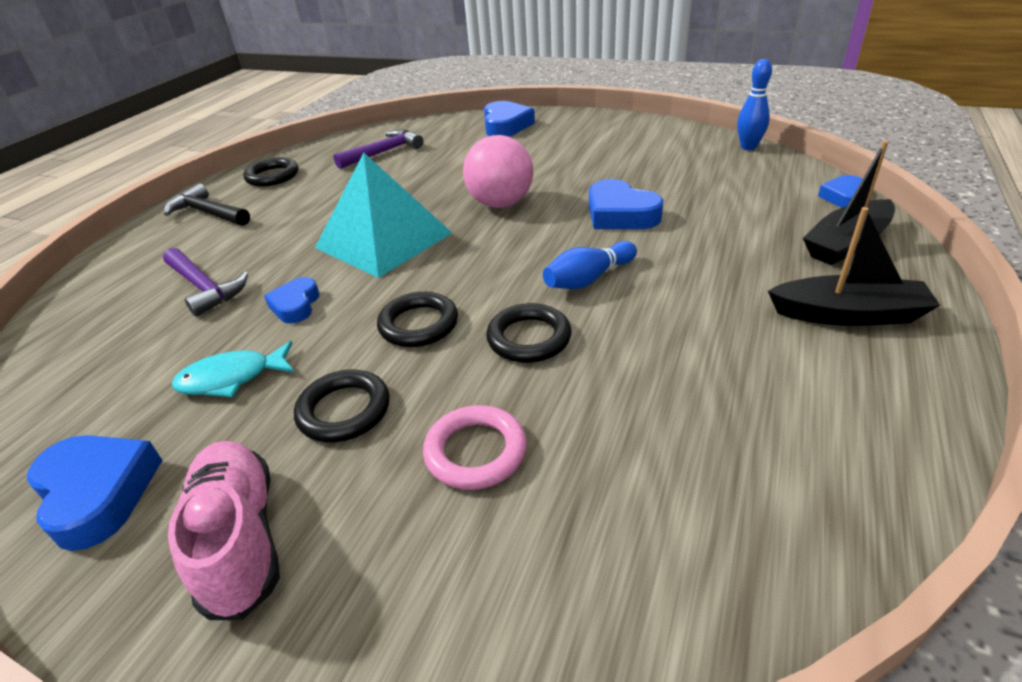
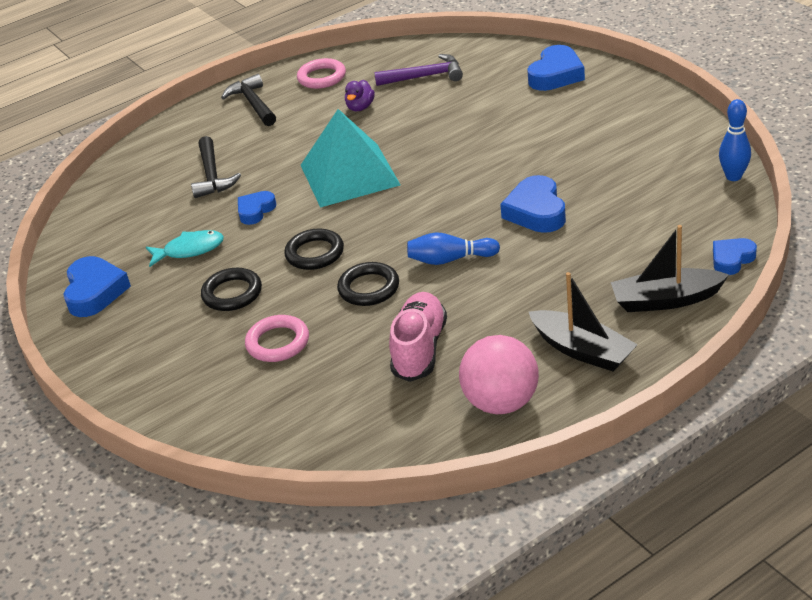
camera: 35 degrees right, 0 degrees up
purple hammer [163,248,248,317] -> black hammer [191,136,241,198]
pink shoe [168,441,280,620] -> pink shoe moved to [389,292,447,382]
turquoise fish [172,341,294,397] -> turquoise fish turned 150 degrees clockwise [146,230,224,267]
black ring [243,157,298,187] -> pink ring [297,58,346,89]
pink ball [463,135,533,208] -> pink ball moved to [459,335,539,414]
none -> purple duck [345,80,375,111]

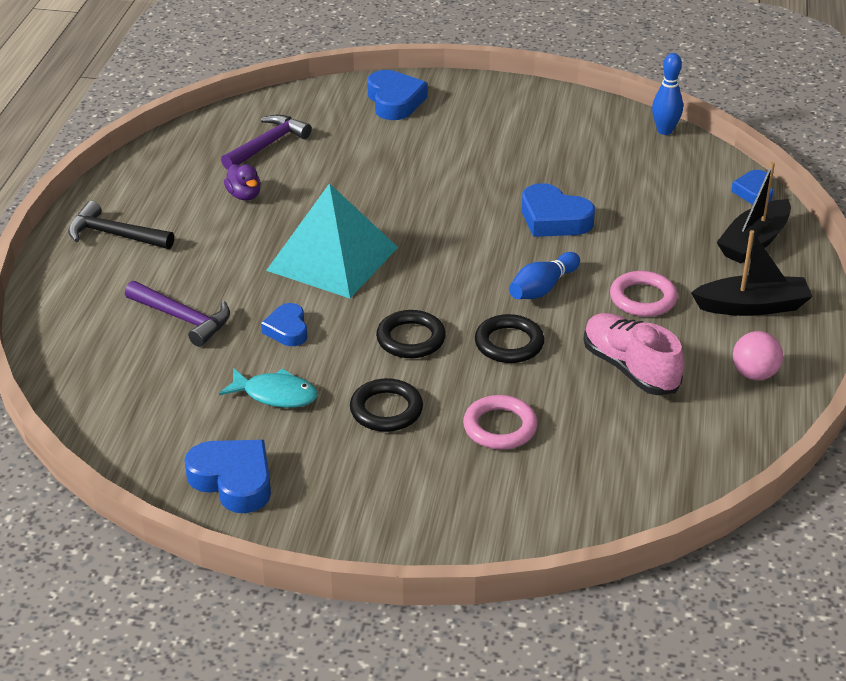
camera: 50 degrees left, 0 degrees up
turquoise fish [146,230,224,267] -> turquoise fish turned 75 degrees clockwise [219,368,318,408]
black hammer [191,136,241,198] -> purple hammer [125,281,230,347]
pink ring [297,58,346,89] -> pink ring moved to [610,271,678,317]
pink ball [459,335,539,414] -> pink ball [733,331,783,380], size x0.62

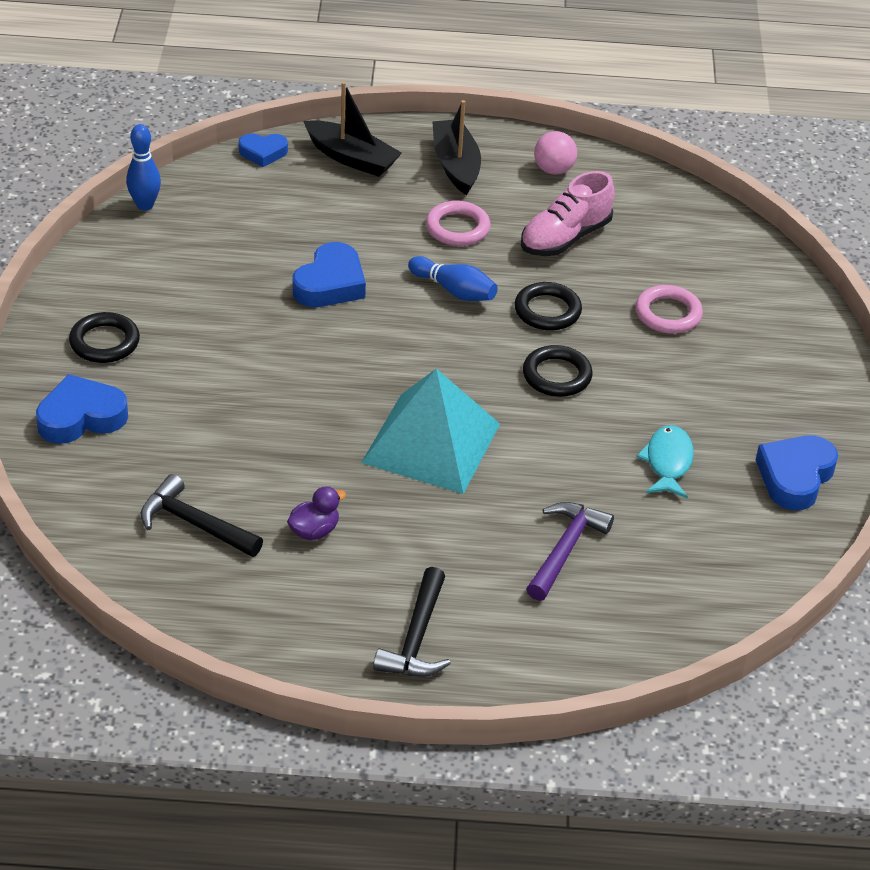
camera: 100 degrees left, 5 degrees up
purple hammer [221,115,312,170] -> black hammer [141,474,263,557]
blue heart [261,303,307,346] -> none
black ring [350,378,423,432] -> black ring moved to [69,312,140,363]

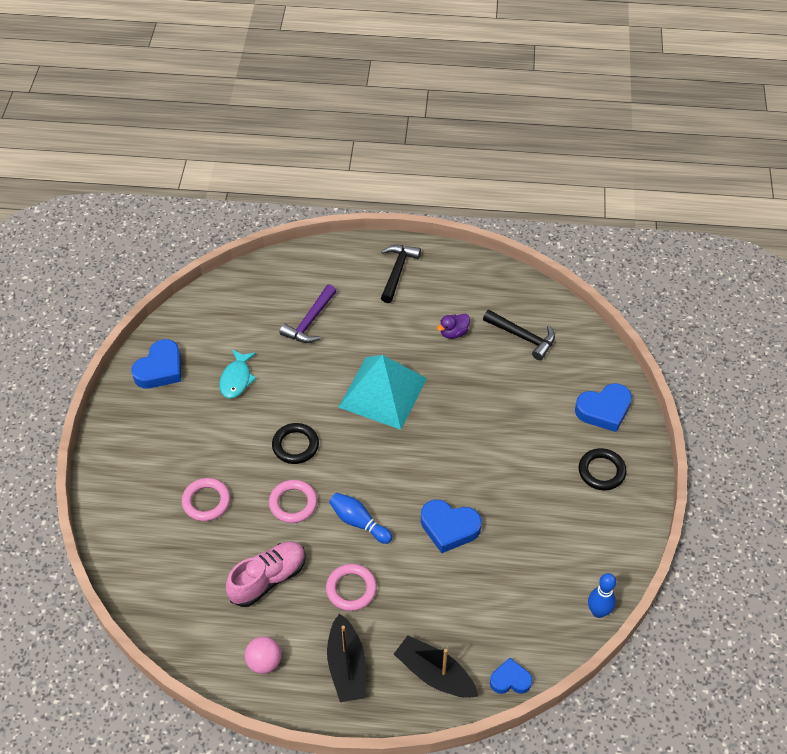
camera: 175 degrees left, 10 degrees up
blue heart [293,242,366,307] -> blue heart turned 105 degrees counterclockwise [421,500,482,553]
black ring [514,282,582,331] -> pink ring [269,480,317,523]

